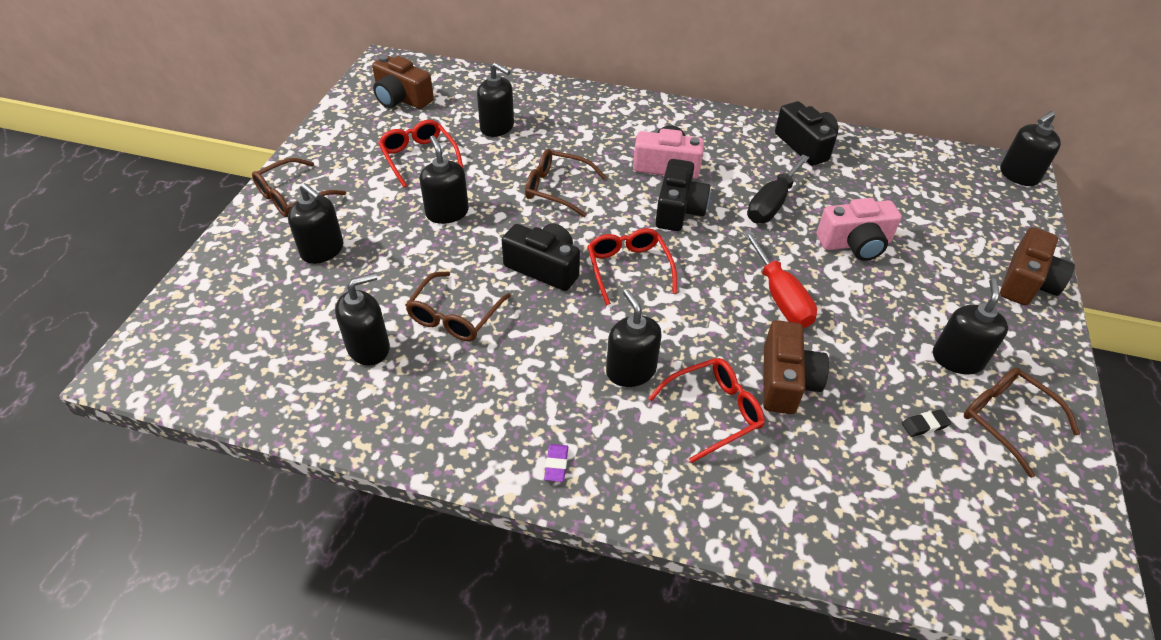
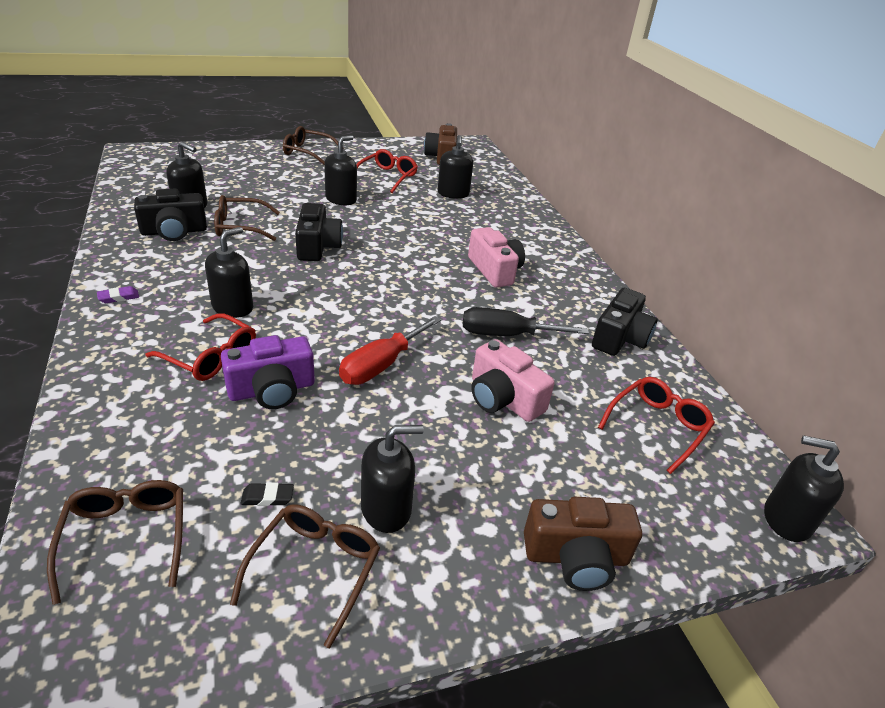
camera: 55 degrees right, 10 degrees down
black soap dispenser [288,183,343,264] -> none
brown glasses [525,149,606,217] -> brown glasses moved to [47,480,183,605]
red glasses [587,228,677,305] -> red glasses moved to [598,377,715,474]
black camera [655,159,711,231] -> black camera moved to [134,189,207,241]
brown camera [763,320,829,414] -> purple camera [221,335,315,409]
black eraser [902,409,951,437] -> black eraser turned 45 degrees counterclockwise [240,482,294,506]

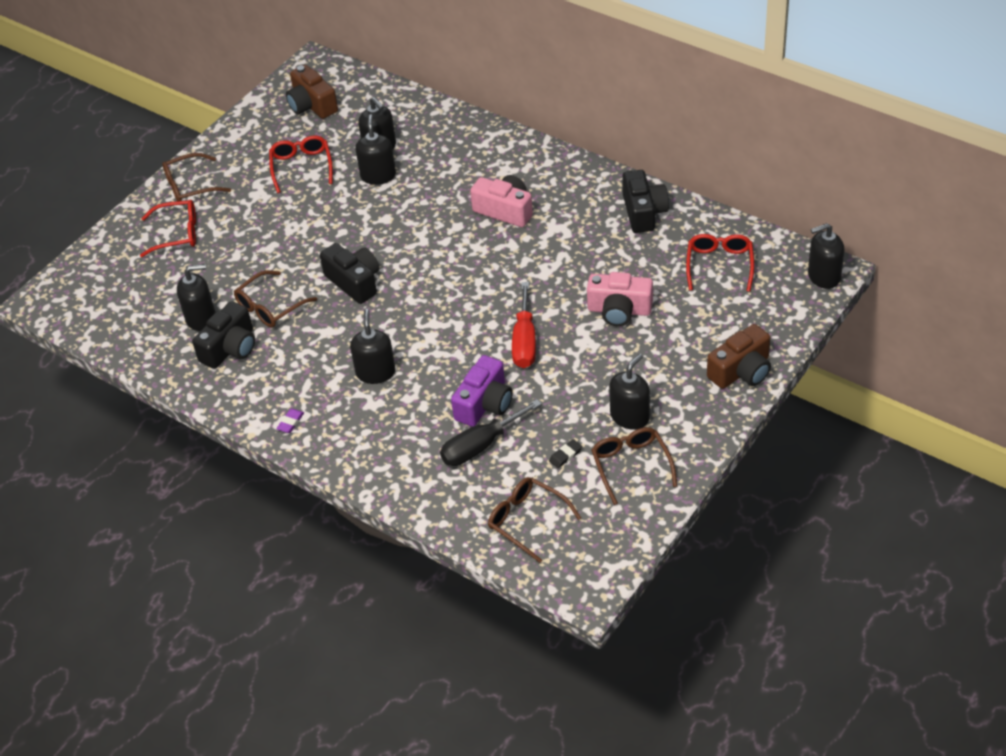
camera: 30 degrees left, 10 degrees up
red glasses [145,313,256,381] -> red glasses moved to [140,200,196,257]
black soap dispenser [324,135,357,205] -> black soap dispenser moved to [355,114,396,185]
black screwdriver [463,307,589,336] -> black screwdriver moved to [440,399,542,466]

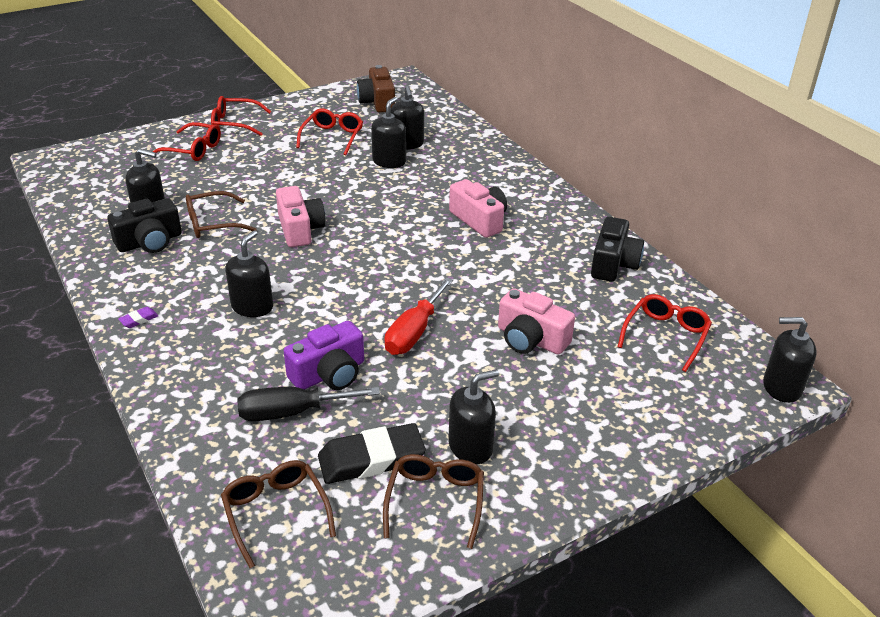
camera: 20 degrees right, 10 degrees down
brown glasses [162,153,231,201] -> red glasses [211,96,271,136]
black camera [320,243,379,304] -> pink camera [276,186,326,247]
black eraser [549,439,582,468] -> black eraser [318,423,426,484], size x2.41
brown camera [707,324,771,389] -> none

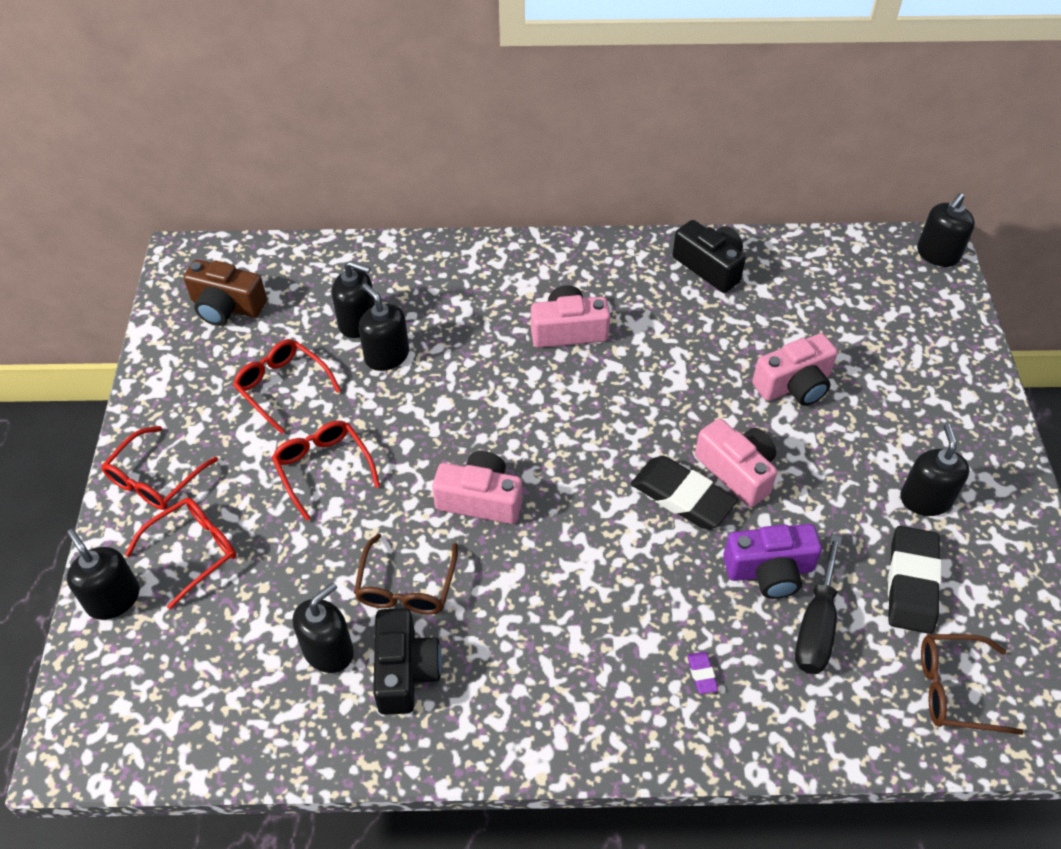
camera: 60 degrees left, 15 degrees up
purple eraser [118,307,159,328] -> purple eraser moved to [687,652,718,694]
black soap dispenser [225,230,273,317] -> black soap dispenser moved to [67,529,140,620]
purple camera [284,321,364,390] -> purple camera turned 90 degrees clockwise [723,524,822,599]
brown glasses [383,454,484,549] -> none
red screwdriver [384,277,453,355] -> pink camera [695,419,777,507]
red glasses [618,294,712,372] -> red glasses moved to [272,421,380,521]
none -> black eraser [631,456,738,529]

